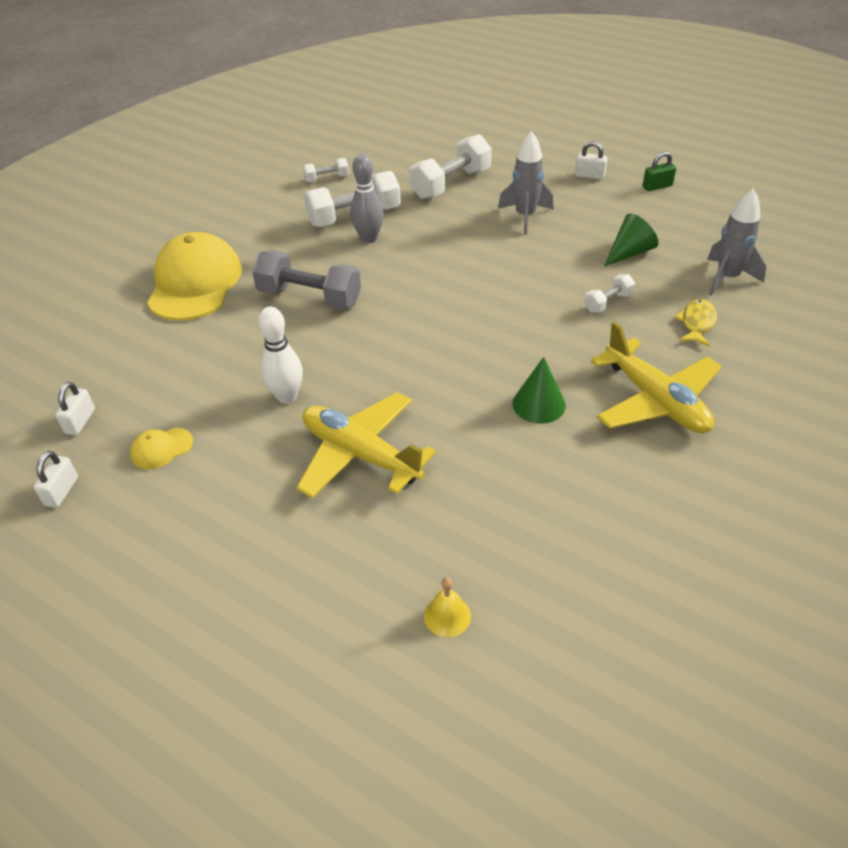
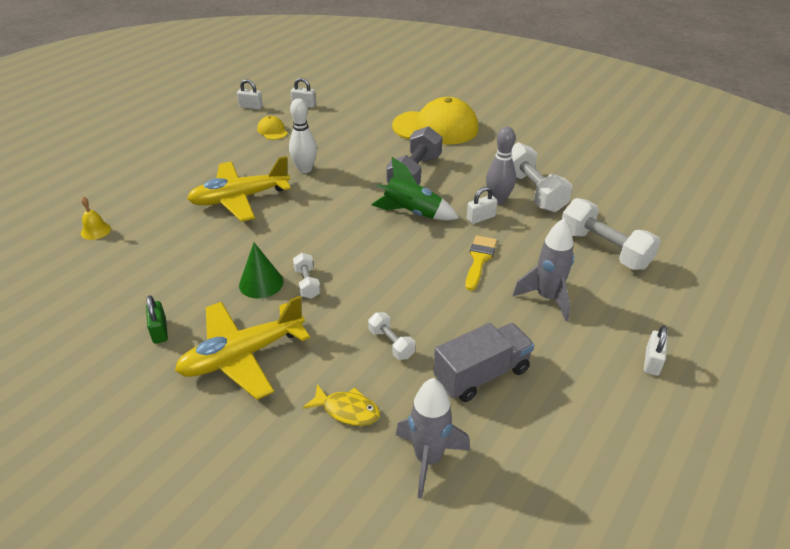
camera: 90 degrees right, 5 degrees down
yellow plane [296,392,436,498] -> yellow plane turned 150 degrees counterclockwise [187,156,291,222]
white dumbbell [303,158,349,182] -> white dumbbell moved to [293,253,321,299]
green cone [604,214,659,266] -> grey truck [433,323,534,402]
green padlock [643,152,676,191] -> green padlock moved to [146,295,168,344]
none -> green rocket [371,157,459,220]
none -> yellow brush [465,235,497,291]
none -> white padlock [467,187,497,224]

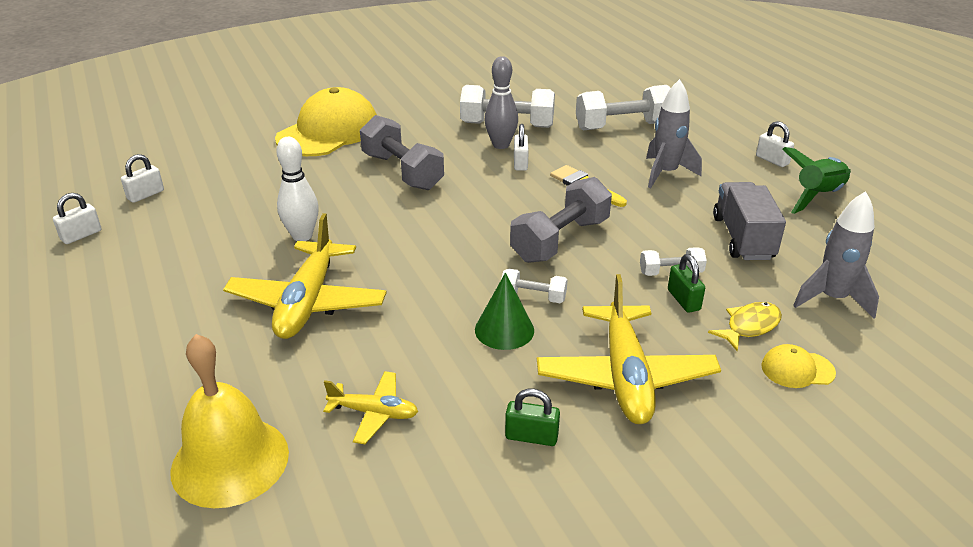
camera: 60 degrees left, 5 degrees down
yellow bell [81,197,111,240] -> yellow bell [170,334,289,508], size x2.26
yellow cap [257,116,288,140] -> yellow cap moved to [761,344,836,388]
green rocket [371,157,459,220] -> green rocket moved to [782,147,851,214]
none -> yellow plane [323,371,418,444]
none -> grey dumbbell [510,177,612,263]
none -> green padlock [668,254,705,313]

